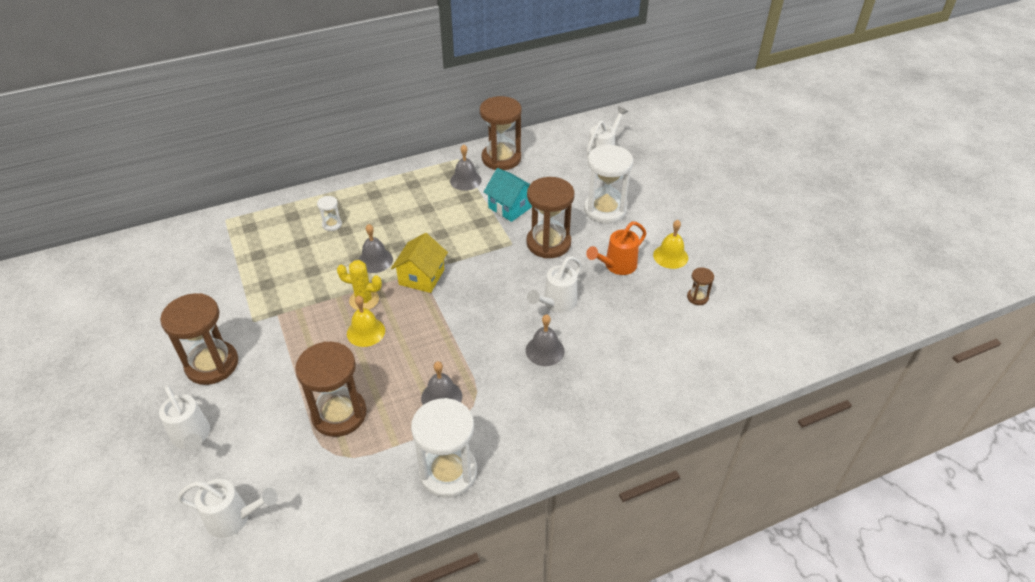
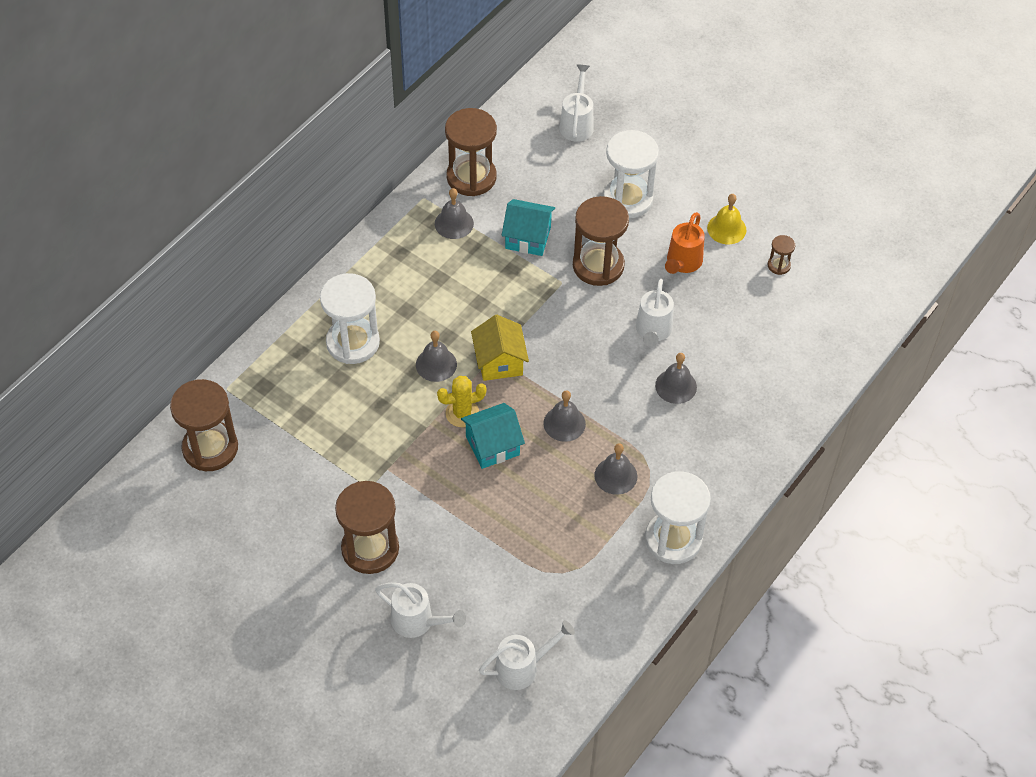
camera: 30 degrees left, 10 degrees up
brown hourglass [295,342,367,437] -> brown hourglass moved to [170,379,238,471]
white hourglass [317,196,342,231] -> white hourglass [320,273,380,364], size x2.23
yellow bell [347,296,385,347] -> turquoise house [461,403,525,469]
none -> grey bell [543,390,586,442]

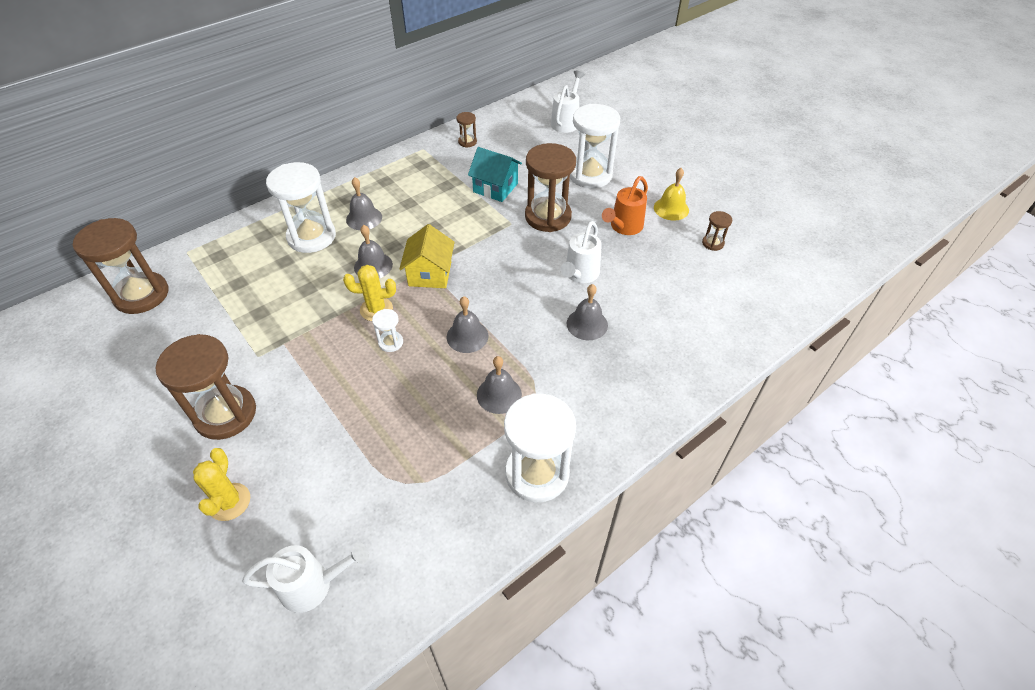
camera: 15 degrees right, 5 degrees down
white watering can [375,582,466,638] -> yellow cactus [193,448,250,521]
grey bell [435,188,474,239] -> grey bell moved to [346,177,382,230]
brown hourglass [445,108,497,196] -> brown hourglass [456,112,477,147], size x0.45
turquoise house [461,403,525,469] -> white hourglass [372,309,403,352]

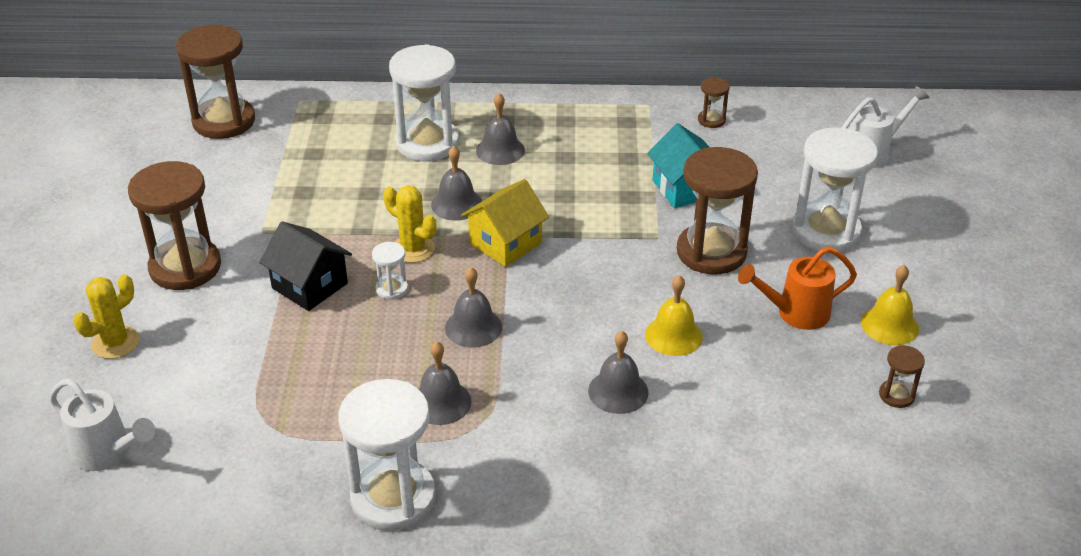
camera: 40 degrees right, 10 degrees down
white watering can [560,221,602,283] -> yellow bell [645,275,703,356]
none -> black house [259,221,352,311]

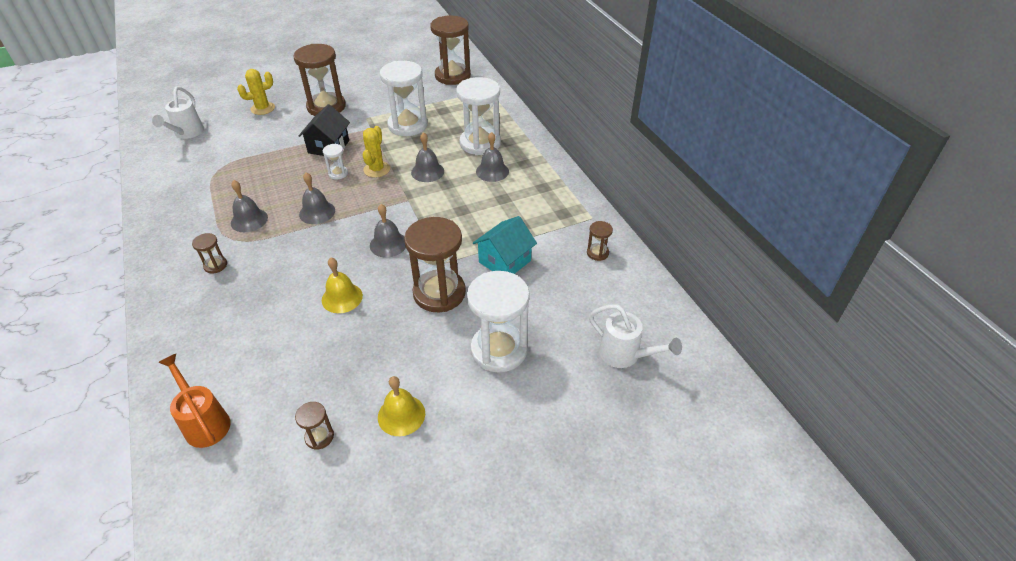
camera: 65 degrees right, 5 degrees up
yellow cactus [73,274,139,359] -> yellow cactus turned 45 degrees counterclockwise [237,69,275,115]
white hourglass [338,379,436,531] -> white hourglass moved to [380,61,428,136]
yellow house [461,179,549,267] -> none
grey bell [588,331,649,414] -> grey bell moved to [370,204,406,257]
orange watering can [738,246,857,330] -> orange watering can moved to [158,354,231,448]
none -> brown hourglass [192,233,227,274]

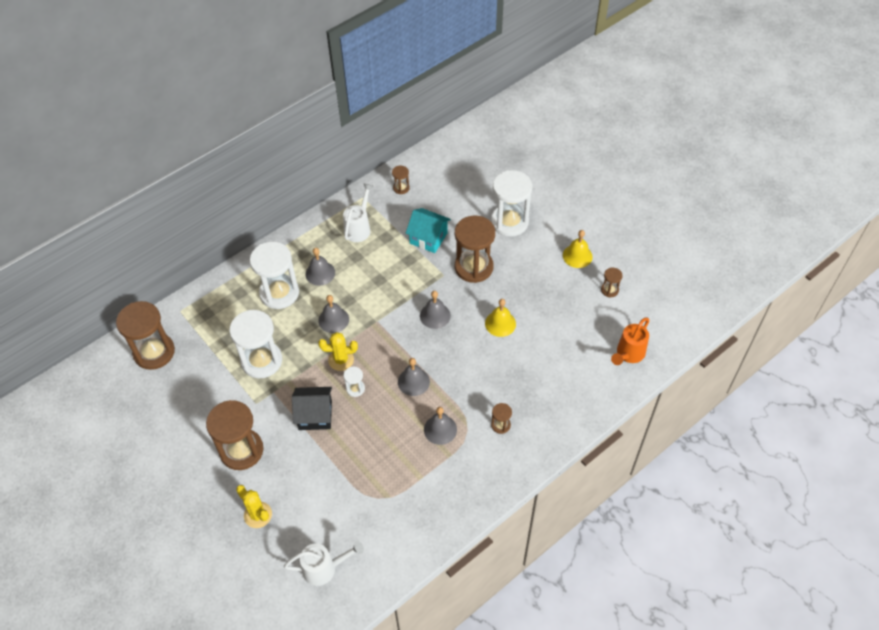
camera: 105 degrees left, 10 degrees up
white watering can [589,304,682,368] -> white watering can moved to [343,183,373,242]

